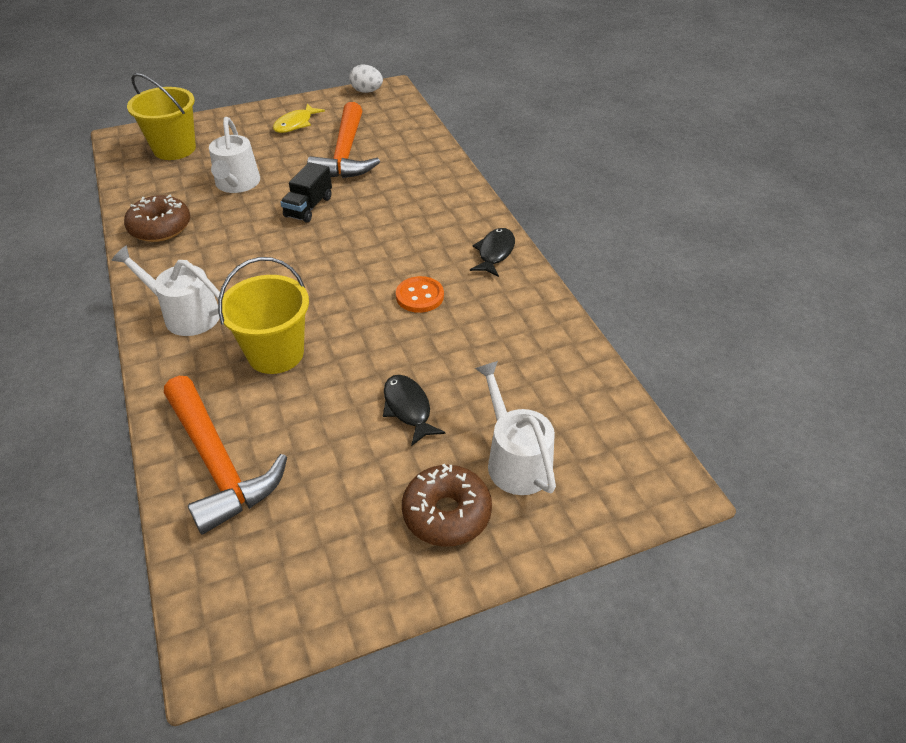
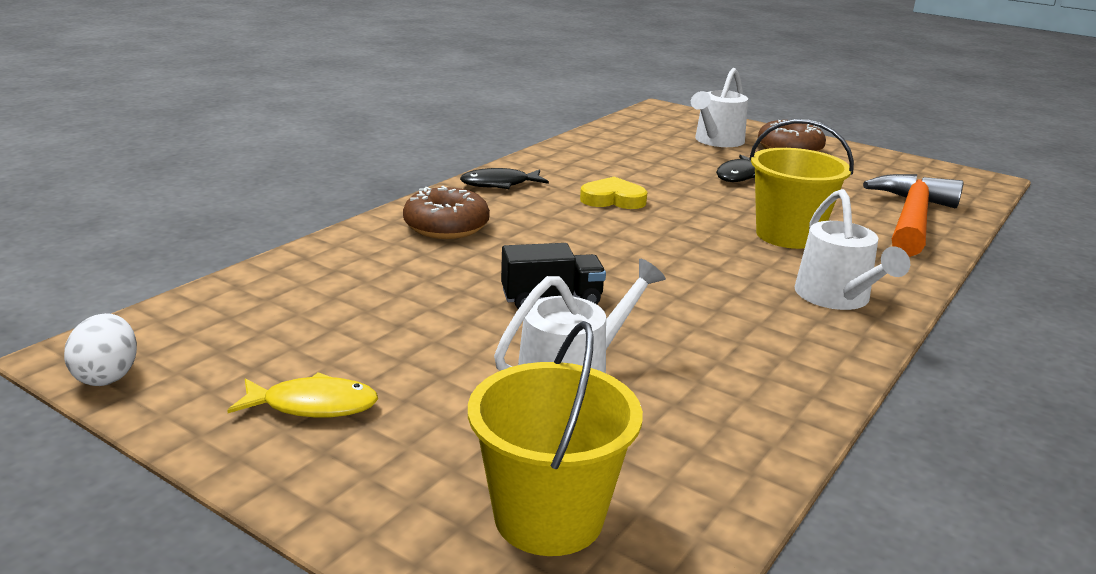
camera: 125 degrees left, 20 degrees down
brown donut [124,194,190,242] -> brown donut moved to [403,186,490,239]
orange hammer [307,102,380,178] -> none
orange button [396,276,444,313] -> yellow heart [580,177,647,209]

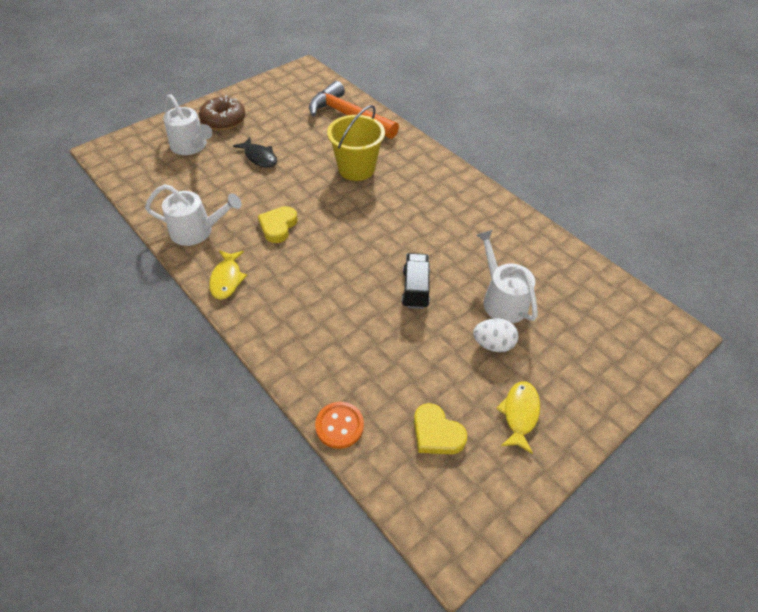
camera: 75 degrees left, 25 degrees up
white egg [64,313,137,386] -> white egg moved to [473,318,518,352]
brown donut [403,186,490,239] -> none
black fish [460,168,549,189] -> yellow fish [209,250,248,300]
yellow bucket [468,321,643,556] -> none
white watering can [794,189,910,310] -> white watering can moved to [145,184,242,246]
none -> orange button [315,402,364,449]
none -> yellow heart [414,403,467,454]

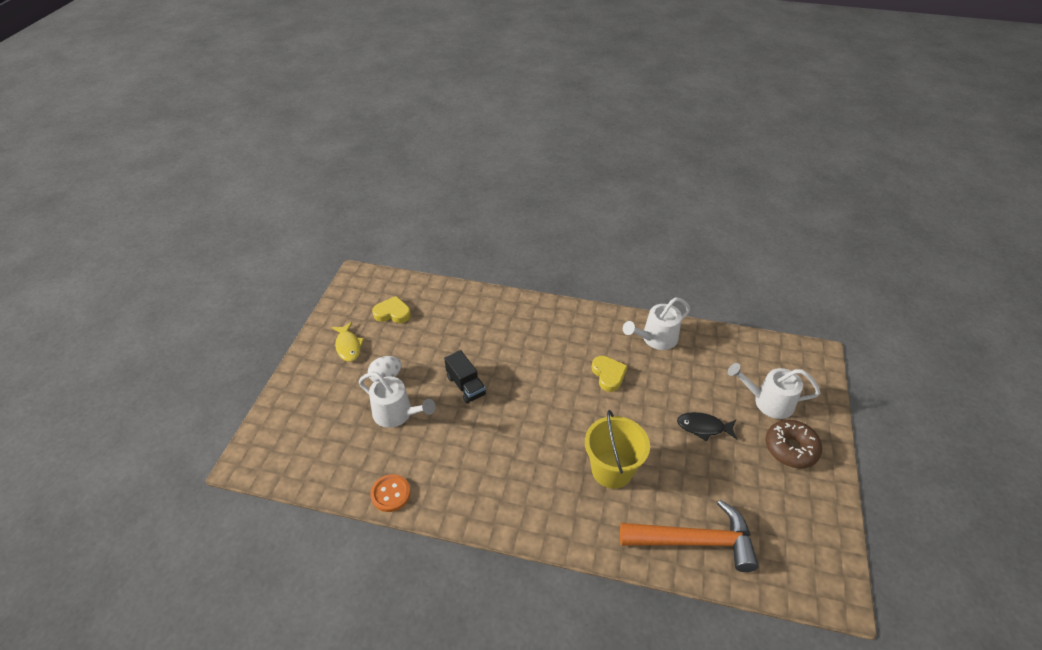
camera: 145 degrees right, 5 degrees down
yellow fish [209,250,248,300] -> none
orange button [315,402,364,449] -> orange button moved to [370,474,411,512]

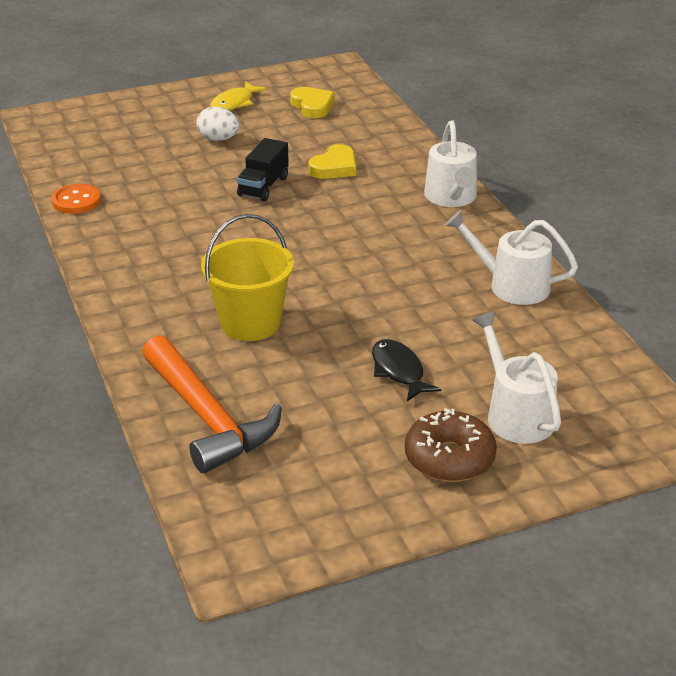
camera: 55 degrees right, 10 degrees down
white watering can [359,372,436,428] -> white watering can moved to [424,120,477,207]
yellow heart [592,356,628,392] -> yellow heart moved to [308,144,356,179]

